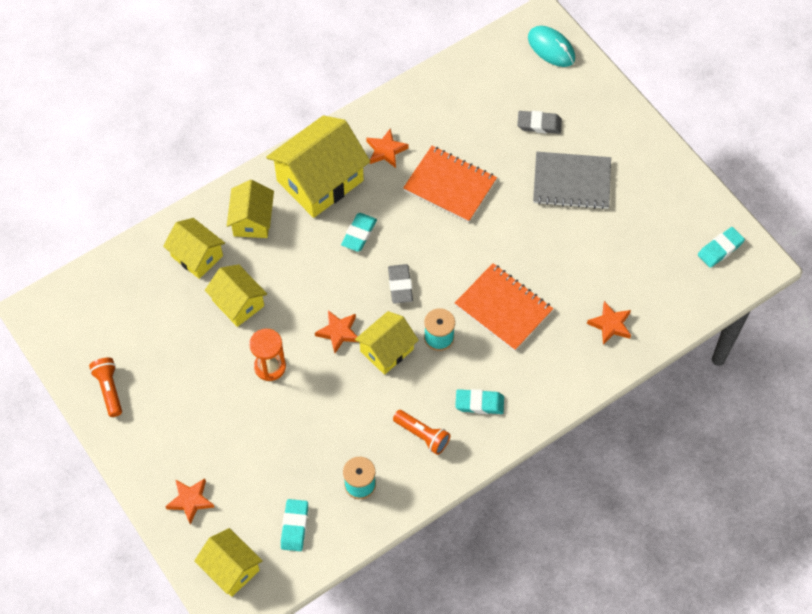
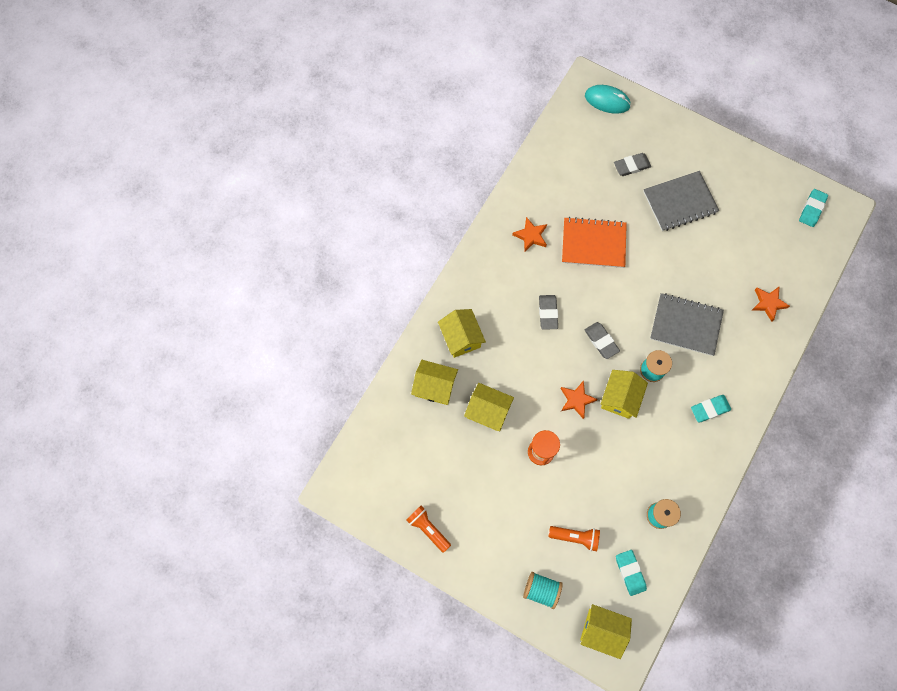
camera: 25 degrees left, 10 degrees up
orange star [165,478,215,525] -> turquoise spool [523,572,563,609]
yellow house [266,115,370,218] -> none
turquoise eraser [341,213,377,252] -> grey eraser [539,295,558,330]
orange flashlight [393,410,450,455] -> orange flashlight moved to [548,526,600,551]
orange notebook [455,263,553,351] -> grey notebook [650,293,724,356]

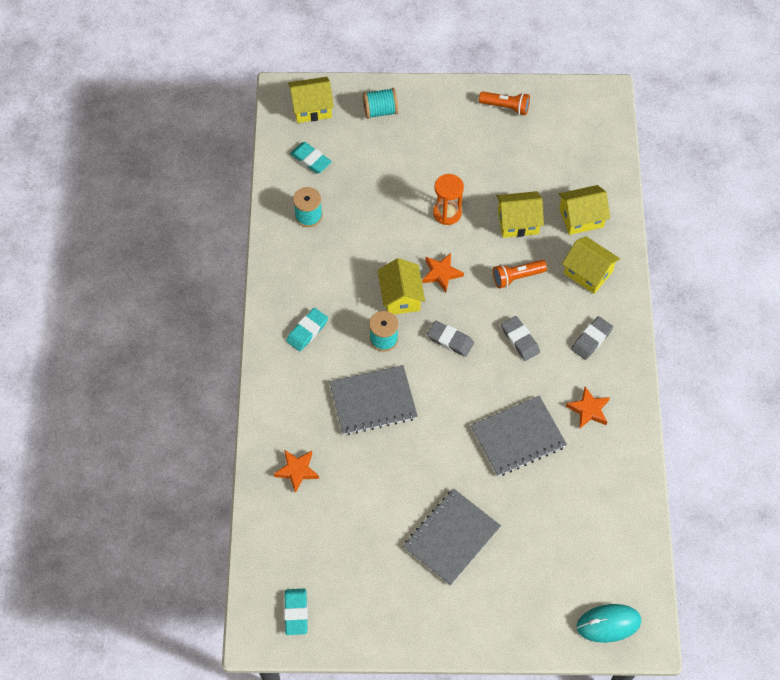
camera: 150 degrees right, 10 degrees down
orange flashlight [548,526,600,551] -> orange flashlight moved to [493,260,547,288]
orange notebook [562,217,627,268] -> grey notebook [471,396,567,477]
grey eraser [614,153,651,176] -> grey eraser moved to [571,316,613,360]

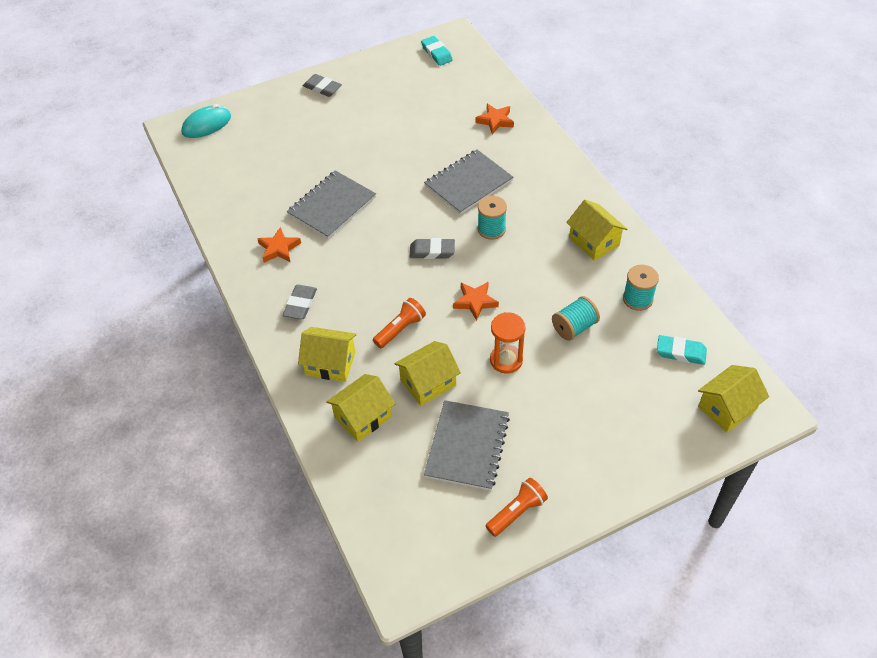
camera: 155 degrees right, 10 degrees down
turquoise eraser [286,308,328,351] -> none
turquoise spool [363,88,398,119] -> turquoise spool moved to [552,296,600,341]
yellow house [377,258,425,314] -> yellow house moved to [566,200,627,261]
grey notebook [403,489,501,586] -> grey notebook moved to [424,400,510,491]
orange flashlight [479,91,530,115] -> orange flashlight turned 150 degrees clockwise [486,478,548,537]
grey eraser [501,316,540,361] -> grey eraser moved to [303,74,342,97]

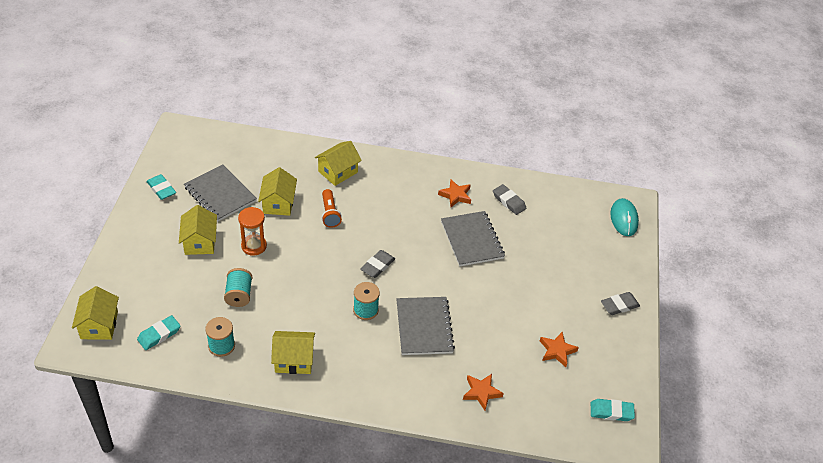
camera: 120 degrees right, 5 degrees down
grey eraser [283,285,317,319] -> grey eraser moved to [493,184,526,215]
yellow house [326,374,395,442] -> yellow house moved to [179,205,217,255]
orange star [453,281,499,321] -> orange star moved to [540,332,579,367]
orange flashlight [486,478,548,537] -> turquoise eraser [146,174,176,200]

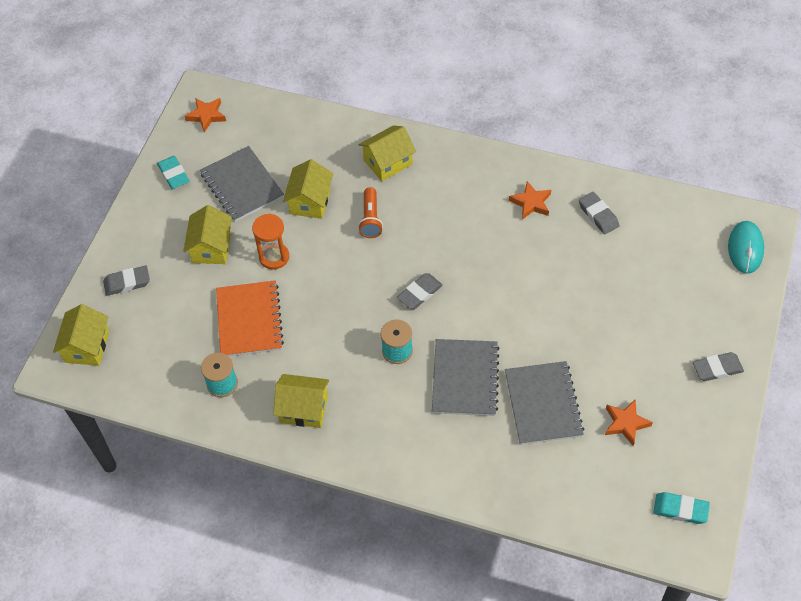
camera: 15 degrees right, 10 degrees up
turquoise eraser [137,315,180,350] -> none
turquoise spool [224,268,252,307] -> orange notebook [216,280,284,356]
grey notebook [441,211,505,267] -> grey notebook moved to [505,361,584,445]
orange star [463,374,504,410] -> orange star moved to [185,98,226,132]
none -> grey eraser [103,266,150,296]

